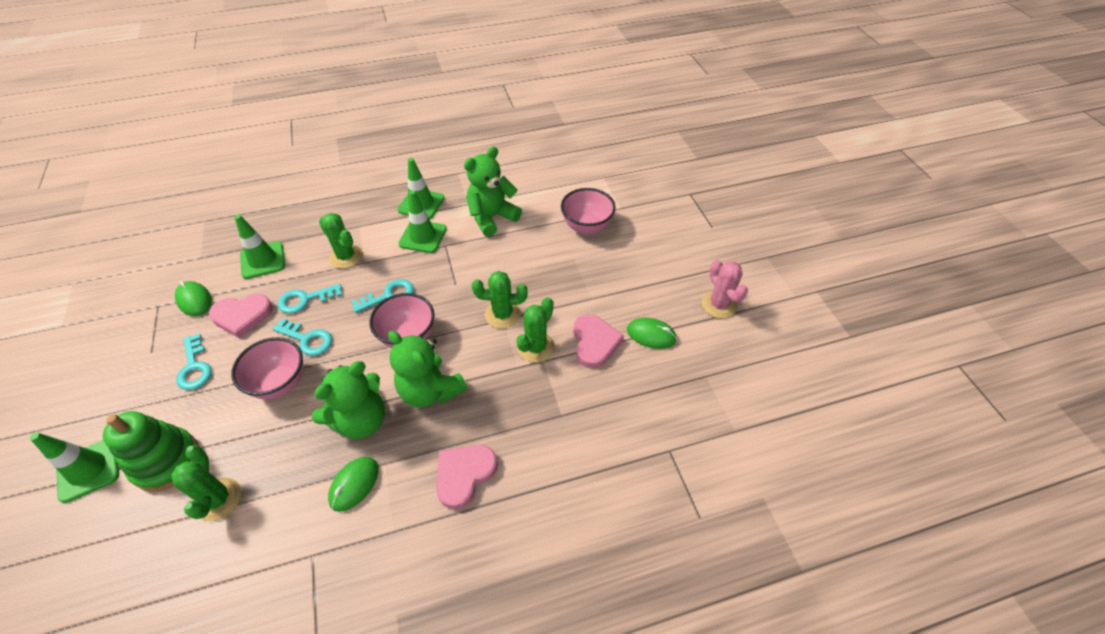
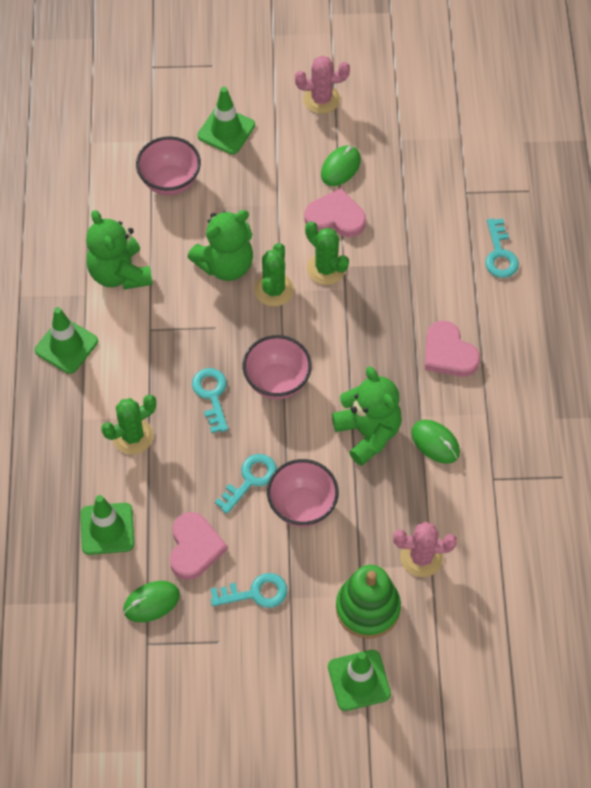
camera: 75 degrees left, 10 degrees up
green cactus [171,445,241,522] -> pink cactus [393,522,457,577]
turquoise key [278,284,342,314] -> turquoise key moved to [485,218,519,278]
green teddy bear [388,331,467,407] -> green teddy bear moved to [188,210,253,281]
green traffic cone [398,190,447,253] -> green traffic cone moved to [198,87,255,154]

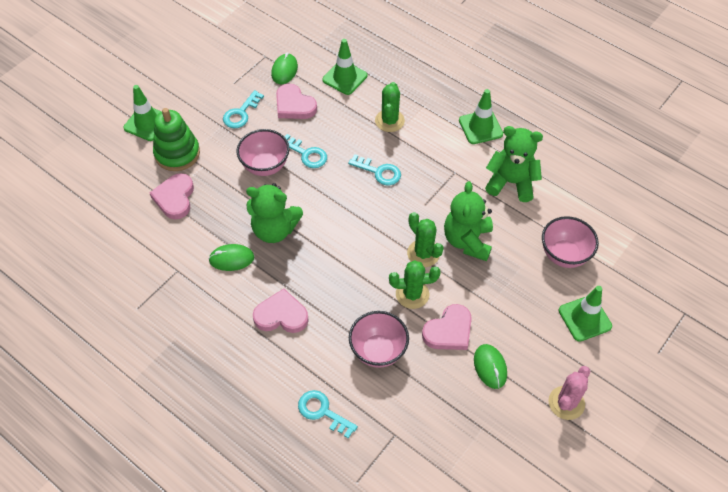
camera: 130 degrees right, 5 degrees down
turquoise key [215,454,277,514] -> turquoise key turned 45 degrees counterclockwise [285,134,327,168]
pink bowl [243,335,312,399] -> pink bowl moved to [349,311,409,368]
pink cactus [393,522,457,577] -> pink heart [150,173,194,219]

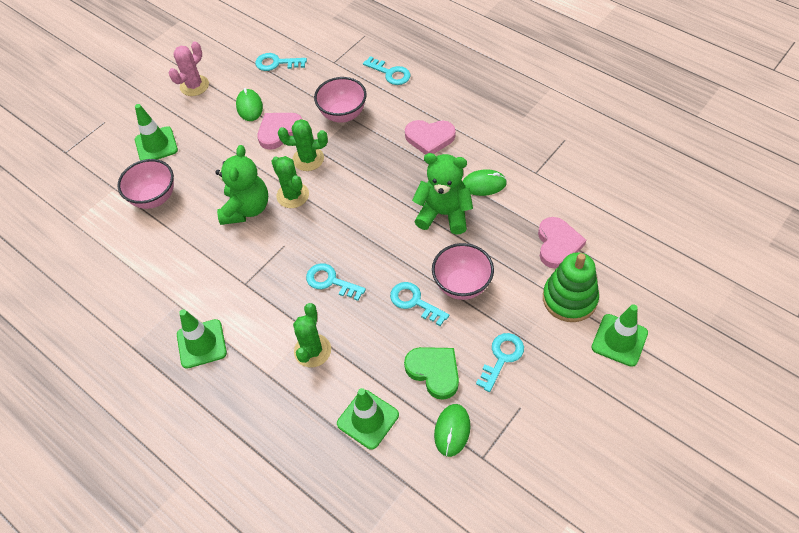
camera: 175 degrees left, 0 degrees up
pink heart [276,84,317,119] -> green heart [404,347,459,400]
green teddy bear [485,126,543,202] -> none
none -> turquoise key [255,53,307,71]

